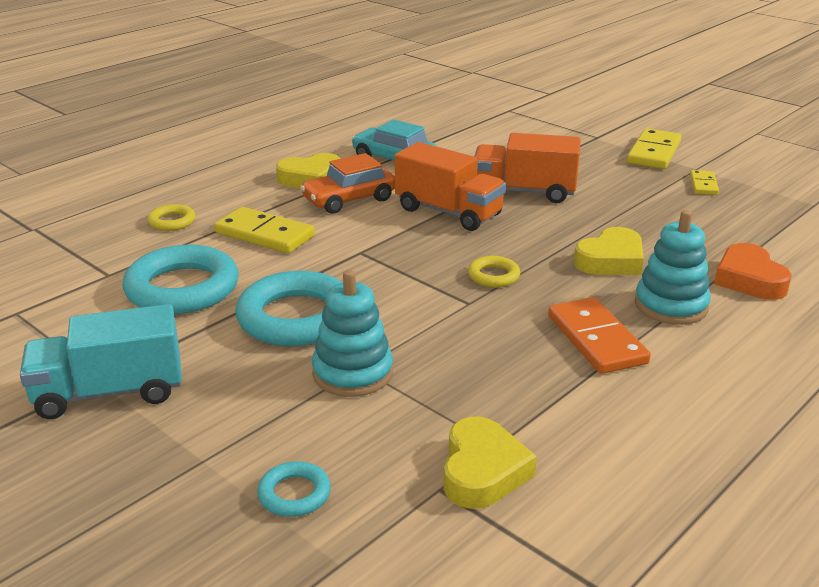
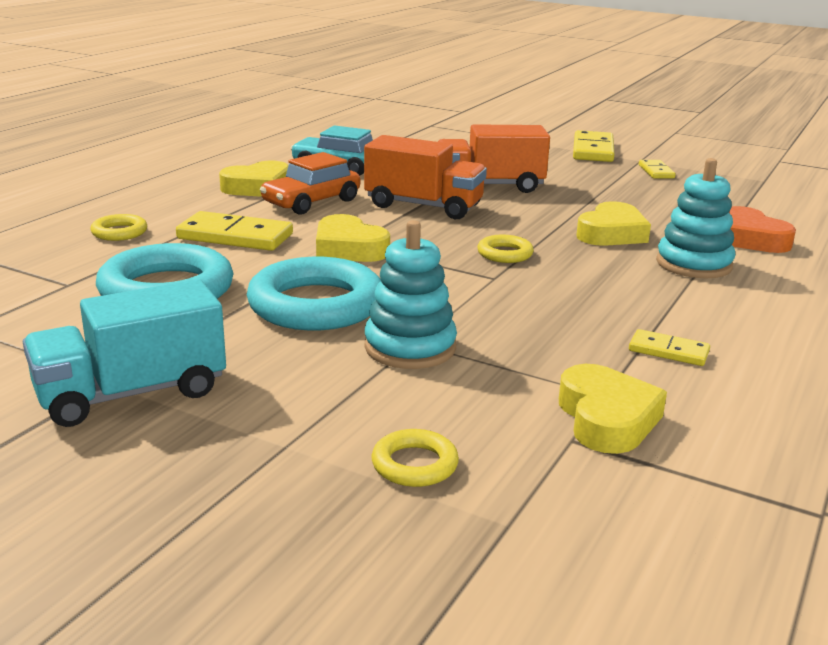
camera: 15 degrees left, 5 degrees down
turquoise ring [257,461,331,517] -> yellow ring [371,429,459,487]
orange domino [548,297,651,374] -> none
none -> yellow heart [316,214,390,262]
none -> yellow domino [629,329,710,366]

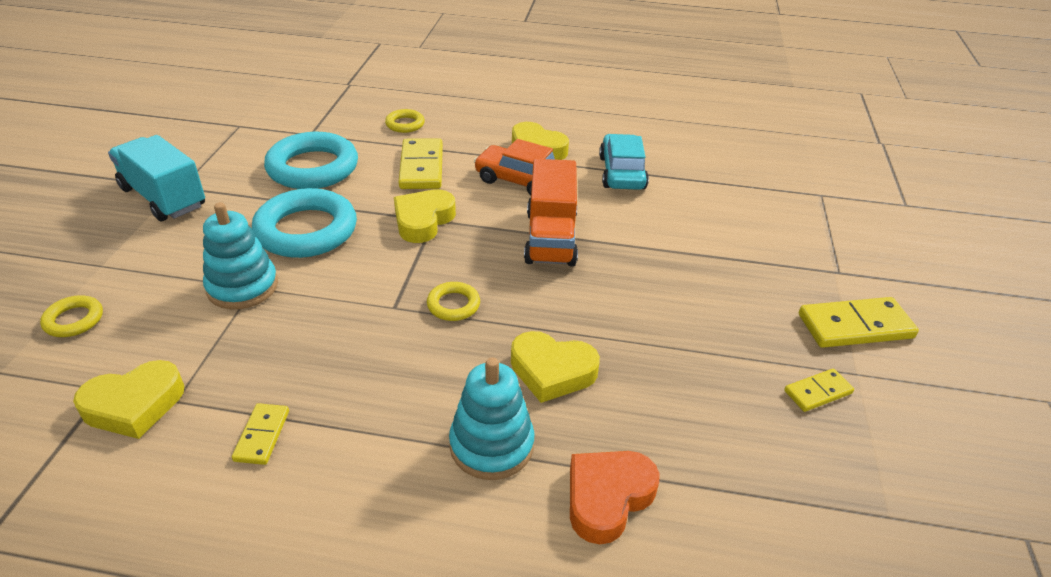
camera: 70 degrees right, 15 degrees up
orange truck [438,124,550,193] -> none

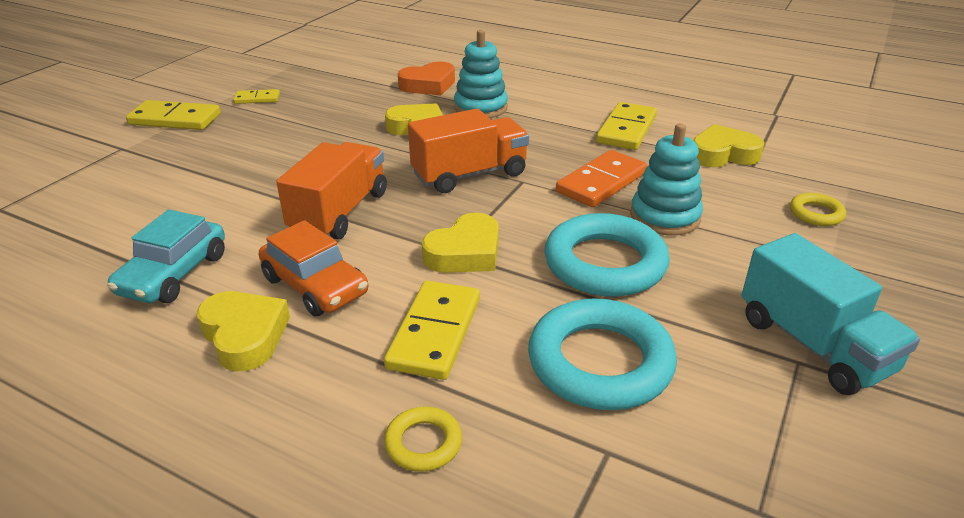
camera: 160 degrees left, 5 degrees down
yellow domino [232,403,289,465] -> yellow domino [596,102,657,150], size x1.80
yellow ring [427,282,480,321] -> orange truck [408,109,529,193]
none -> orange domino [556,150,647,207]

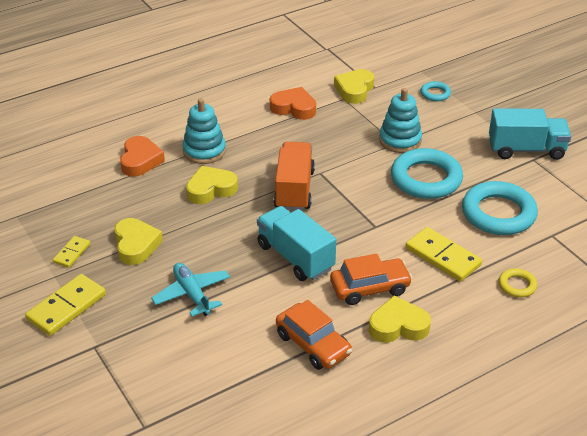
camera: 60 degrees left, 5 degrees up
turquoise car [107,210,225,303] -> orange car [276,300,352,370]
orange truck [276,142,387,239] -> turquoise truck [257,206,336,281]
yellow heart [422,213,499,273] -> yellow heart moved to [114,218,163,265]
orange domino [556,150,647,207] -> none
yellow domino [596,102,657,150] -> orange heart [270,87,316,120]
yellow ring [790,193,846,226] -> turquoise ring [421,81,451,101]
none -> turquoise plane [151,263,230,317]

